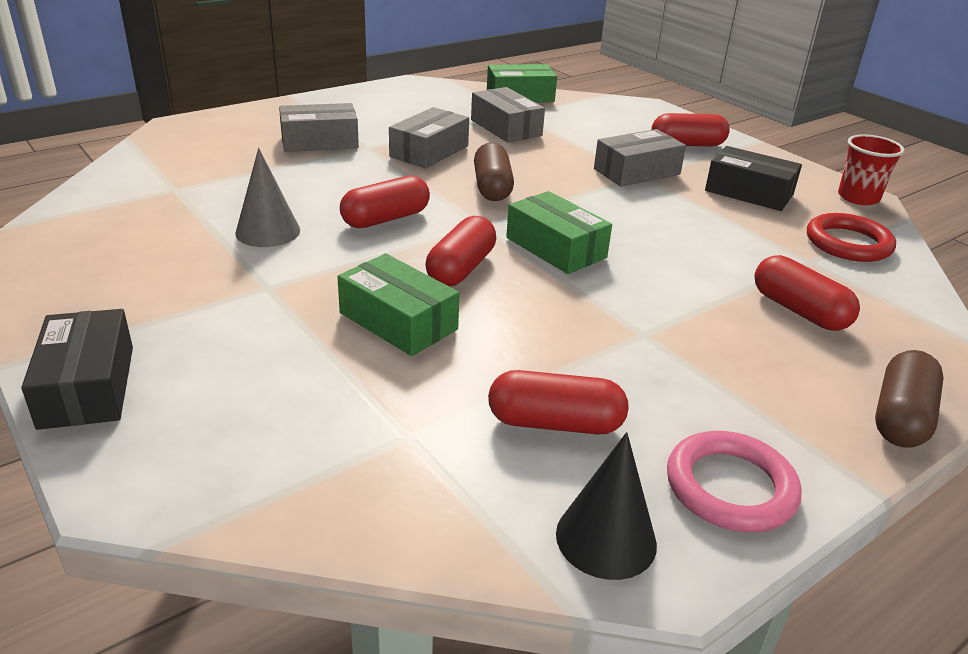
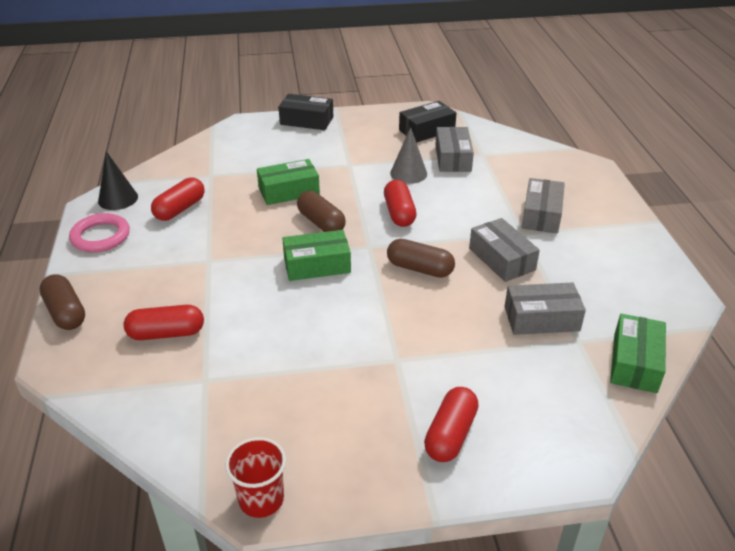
camera: 120 degrees right, 5 degrees up
red capsule [426,216,496,286] -> brown capsule [297,191,346,232]
grey box [594,129,686,187] -> grey box moved to [435,127,474,172]
black box [705,146,802,211] -> black box moved to [399,101,457,143]
red ring [807,213,896,262] -> none

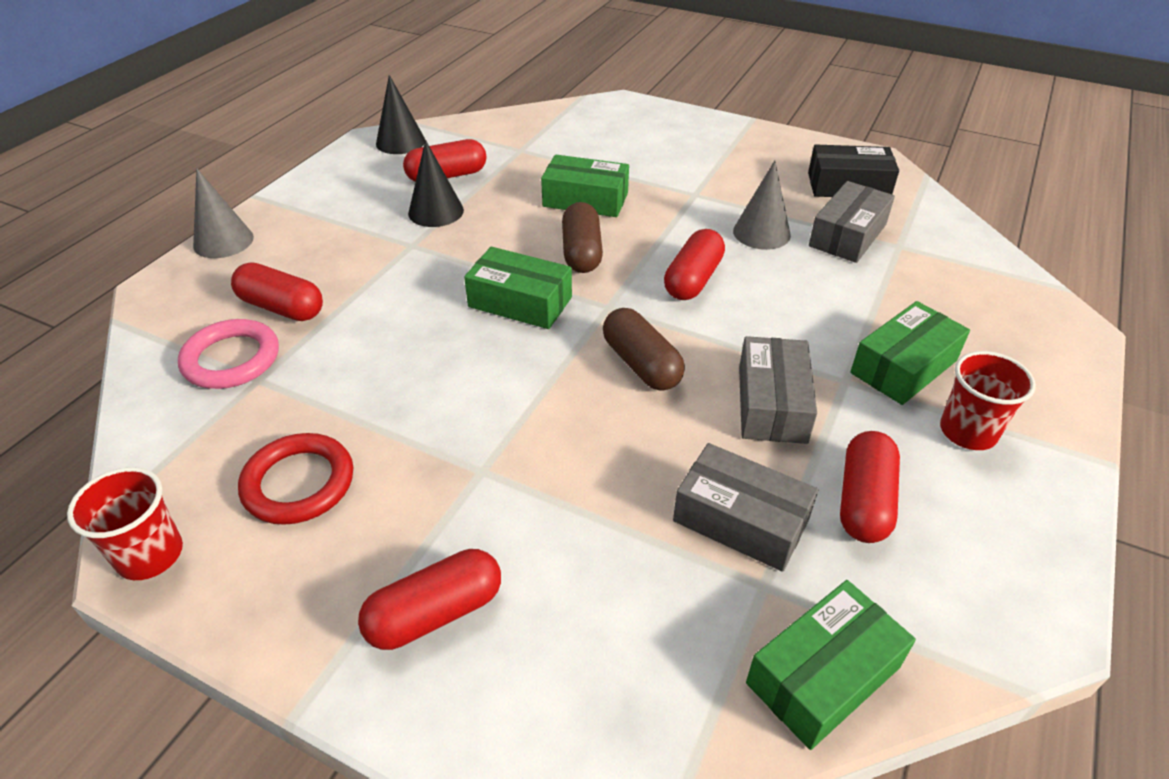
camera: 35 degrees right, 5 degrees up
brown capsule [39,274,85,330] -> grey cone [193,168,254,258]
pink ring [69,213,130,252] -> pink ring moved to [178,319,279,389]
black box [279,94,333,130] -> none
grey box [521,178,565,233] -> green box [850,301,970,405]
none -> red ring [238,433,353,525]
none -> black cone [408,140,464,227]
none -> red capsule [840,431,900,543]
none -> red cup [940,351,1036,450]

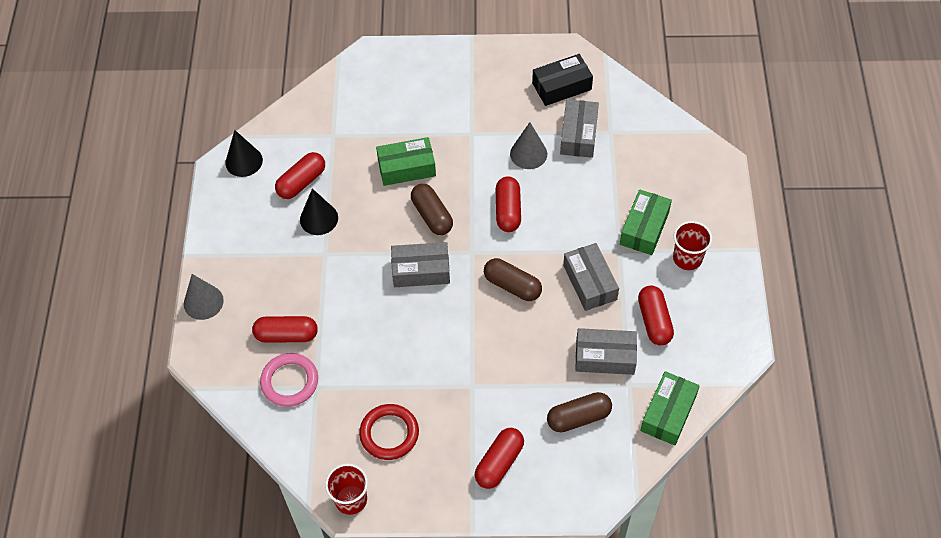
camera: 25 degrees left, 15 degrees up
green box [464,247,572,329] -> grey box [391,242,450,287]
none -> brown capsule [547,392,612,432]

